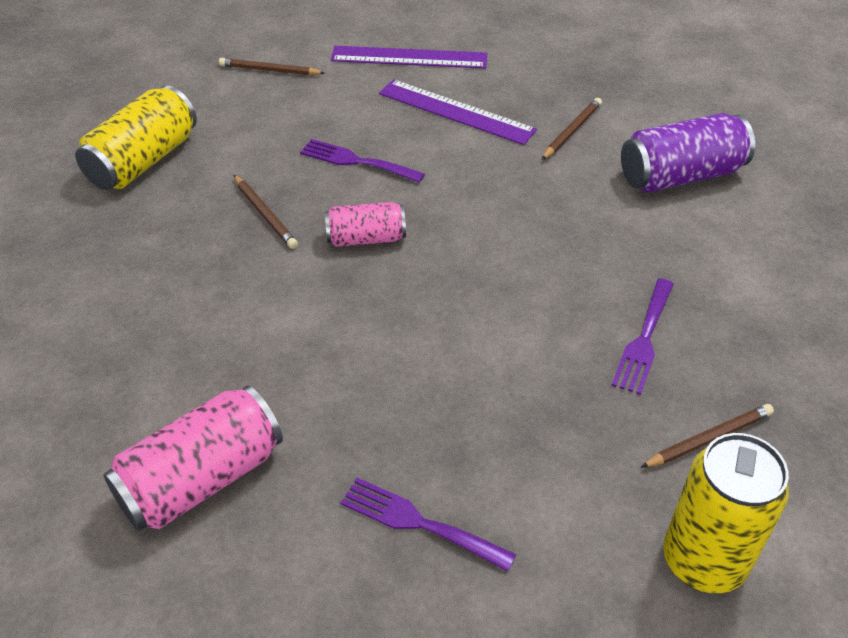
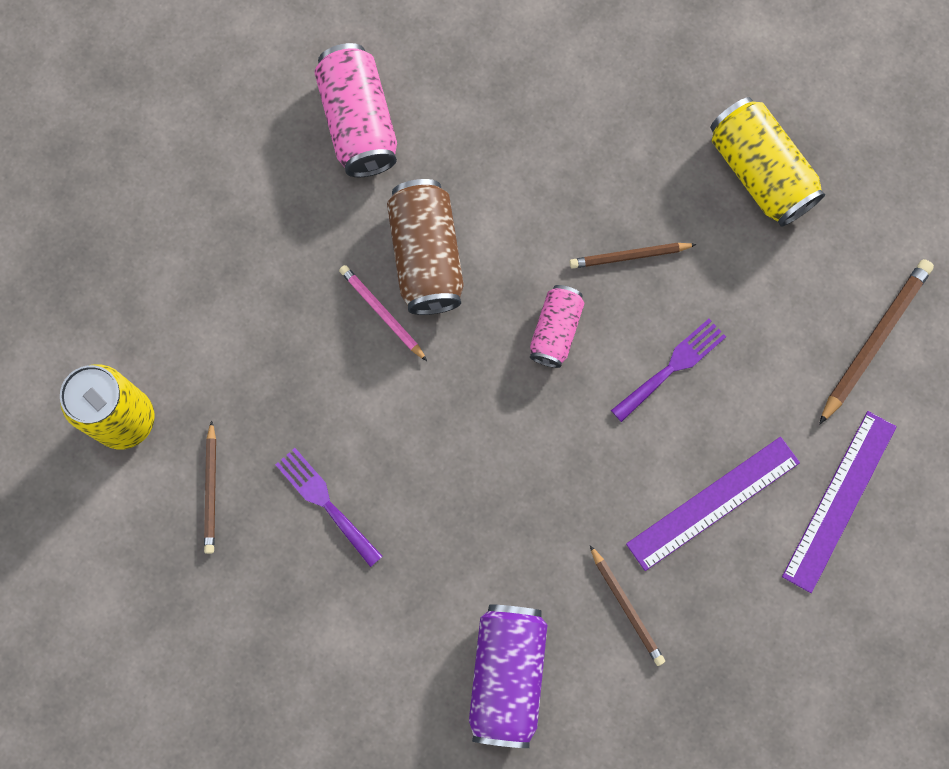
camera: 115 degrees right, 30 degrees up
brown pencil [219,58,325,75] -> brown pencil [819,259,934,425], size x1.56
purple fork [340,478,516,572] -> none
none -> pink pencil [339,265,427,361]
none -> brown can [387,179,464,315]

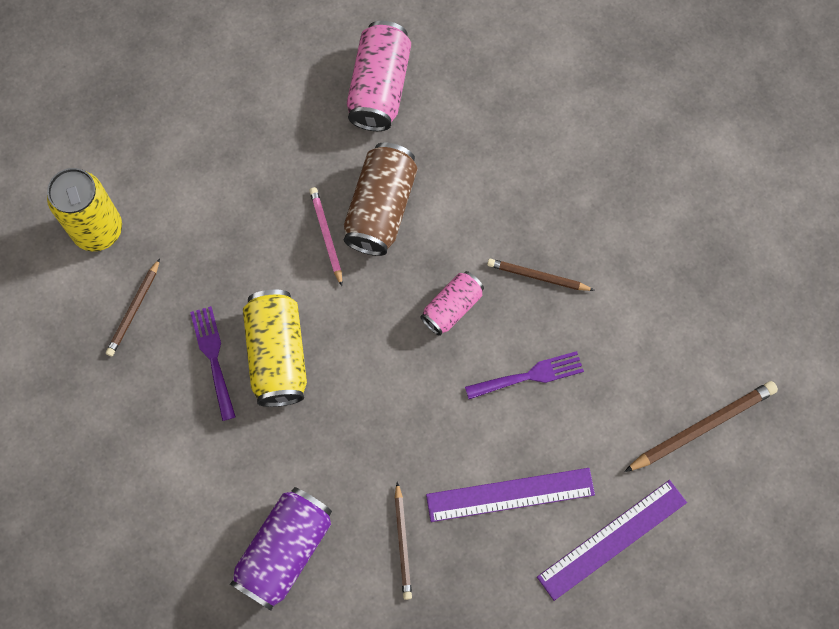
camera: 25 degrees right, 5 degrees down
yellow can [710,97,825,227] -> yellow can moved to [243,290,307,407]

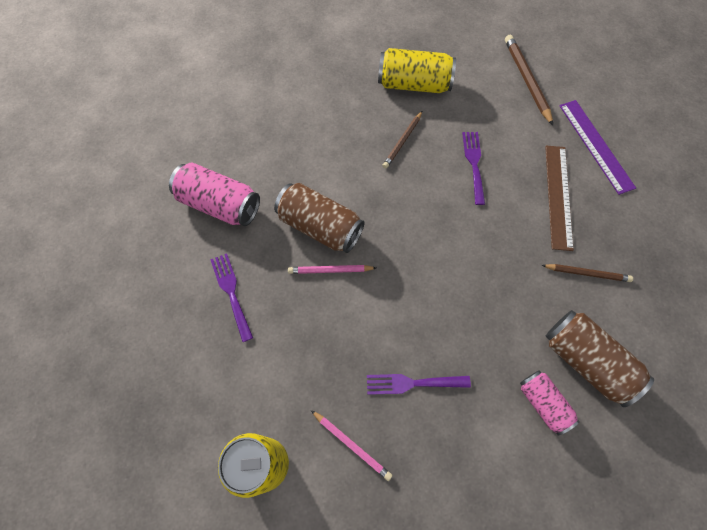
camera: 75 degrees left, 5 degrees down
brown pencil [106,258,160,356] -> pink pencil [311,410,392,481]
purple can [230,487,332,611] -> brown can [546,310,654,407]
yellow can [243,290,307,407] -> yellow can moved to [378,48,456,93]
pink can [420,271,484,336] -> pink can moved to [520,370,580,436]
purple ruler [426,468,595,522] -> brown ruler [545,146,574,251]
none -> purple fork [210,253,253,342]

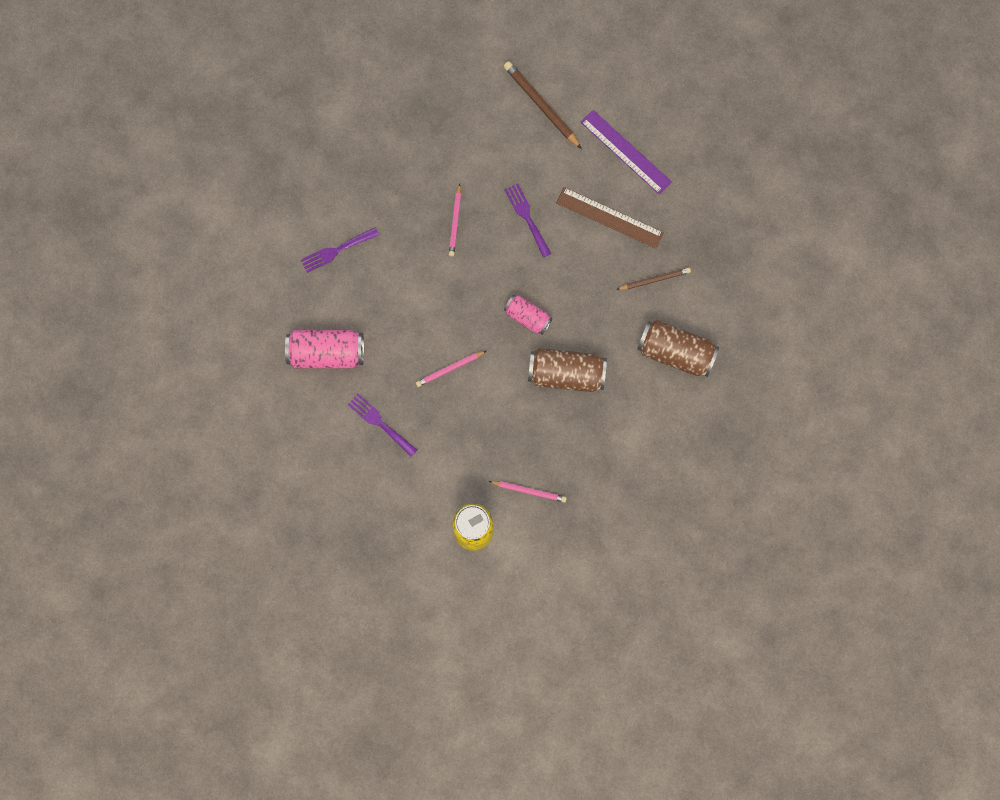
camera: 25 degrees left, 10 degrees up
brown can [274,183,365,253] -> brown can moved to [528,348,607,392]
purple fork [367,374,471,395] -> purple fork moved to [301,228,379,273]
yellow can [378,48,456,93] -> none
brown pencil [382,111,422,169] -> pink pencil [449,183,461,256]
pink can [520,370,580,436] -> pink can moved to [504,295,552,335]
brown ruler [545,146,574,251] -> brown ruler turned 45 degrees counterclockwise [556,187,664,249]

